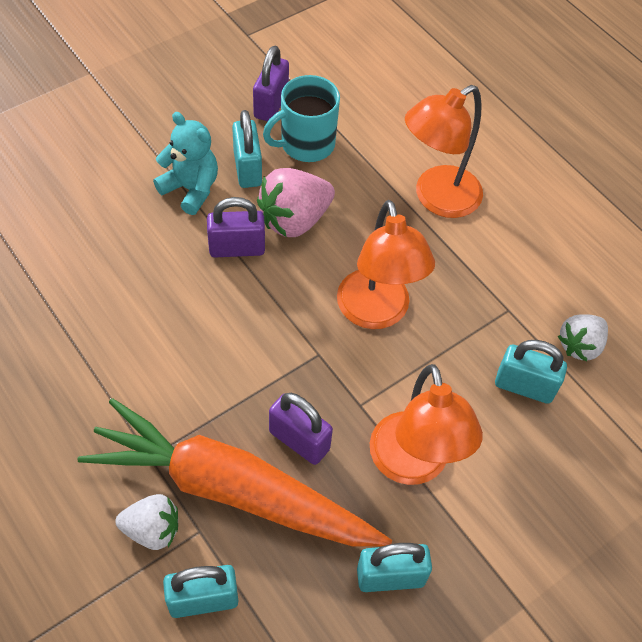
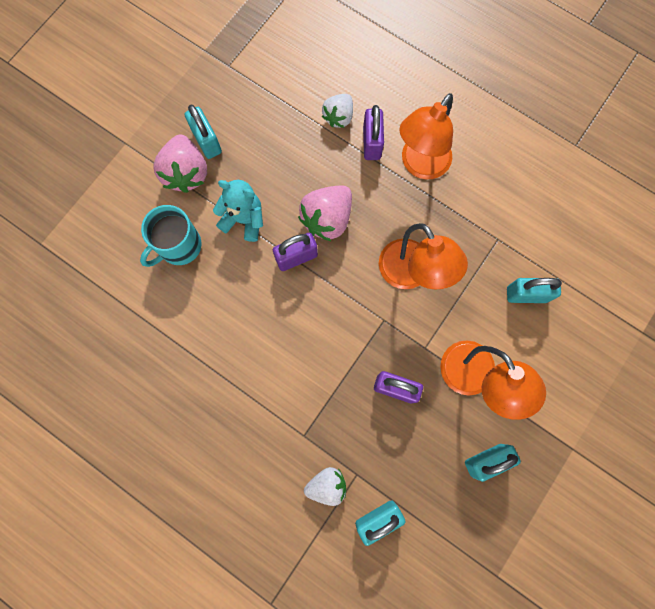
camera: 15 degrees left, 20 degrees up
orange carrot [78,398,392,546] -> none
turquoise padlock [232,110,262,188] -> turquoise padlock moved to [185,104,222,159]
purple padlock [253,46,289,121] -> purple padlock moved to [363,105,384,160]
turquoise mug [263,75,340,162] -> turquoise mug moved to [140,205,202,267]
white strawberry [558,315,608,362] -> white strawberry moved to [322,94,353,128]
none -> pink strawberry [153,135,207,193]

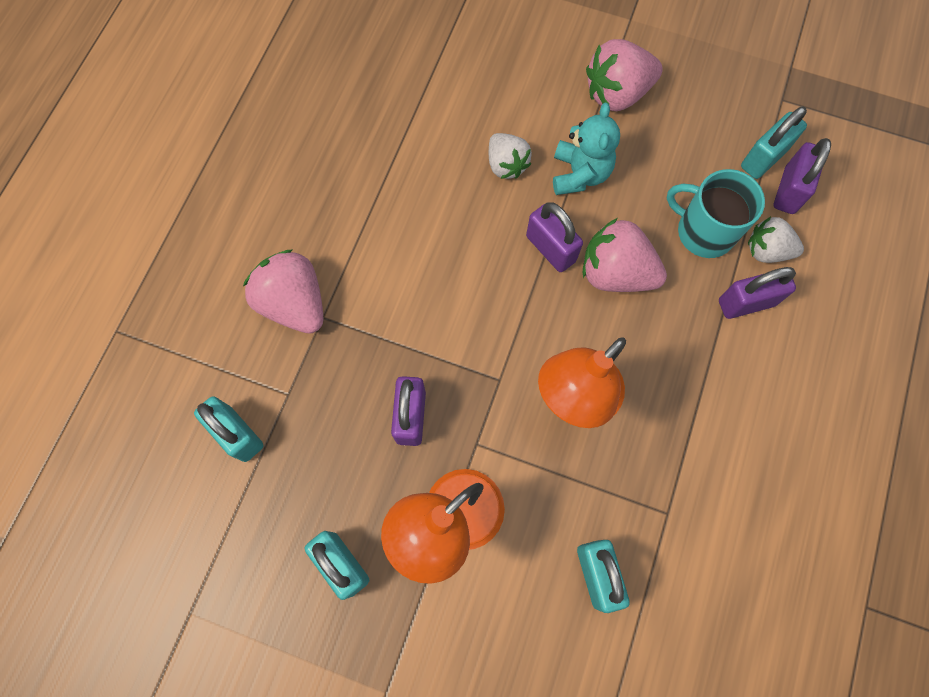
camera: 75 degrees right, 5 degrees down
turquoise mug [140,205,202,267] -> turquoise mug moved to [667,169,765,258]
turquoise padlock [185,104,222,159] -> turquoise padlock moved to [741,106,807,179]
white strawberry [304,467,346,506] -> white strawberry moved to [489,133,532,179]
orange lamp [399,93,453,179] -> none
none -> pink strawberry [243,250,324,334]
none -> purple padlock [774,138,831,214]

